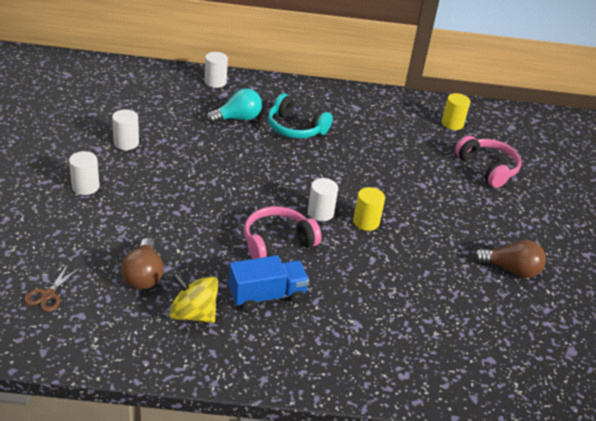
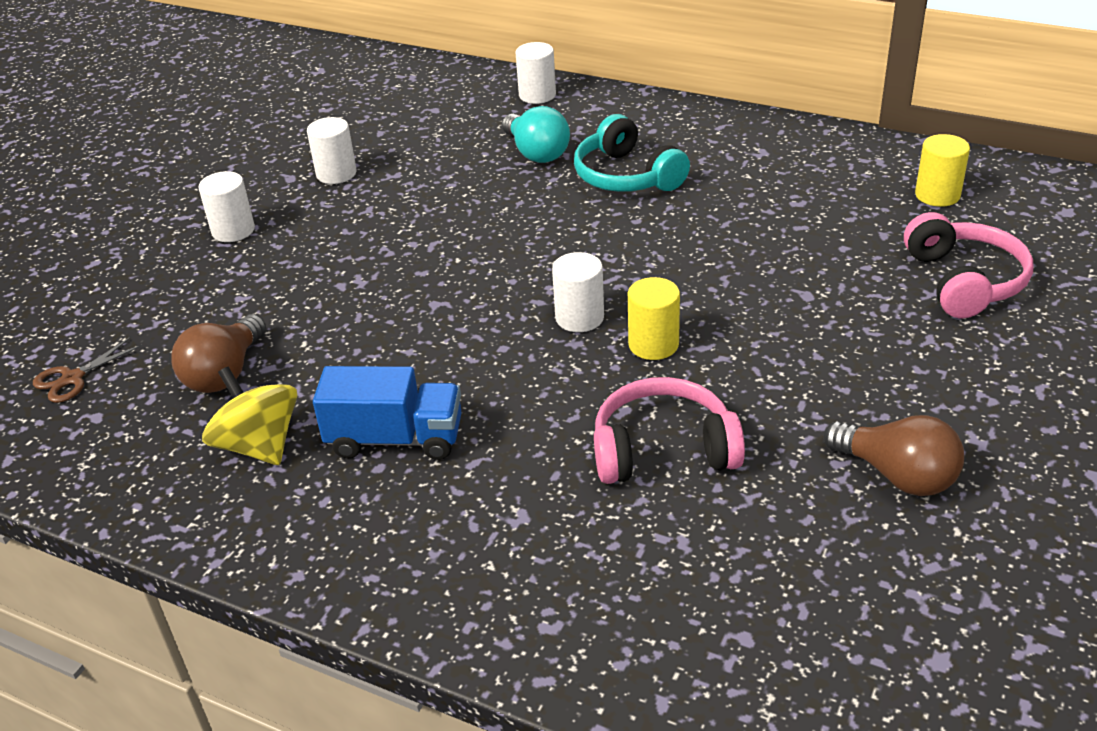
camera: 30 degrees right, 0 degrees up
turquoise light bulb [206,88,262,124] -> turquoise light bulb turned 60 degrees clockwise [502,106,570,163]
pink headphones [244,206,322,259] -> pink headphones moved to [594,377,745,484]

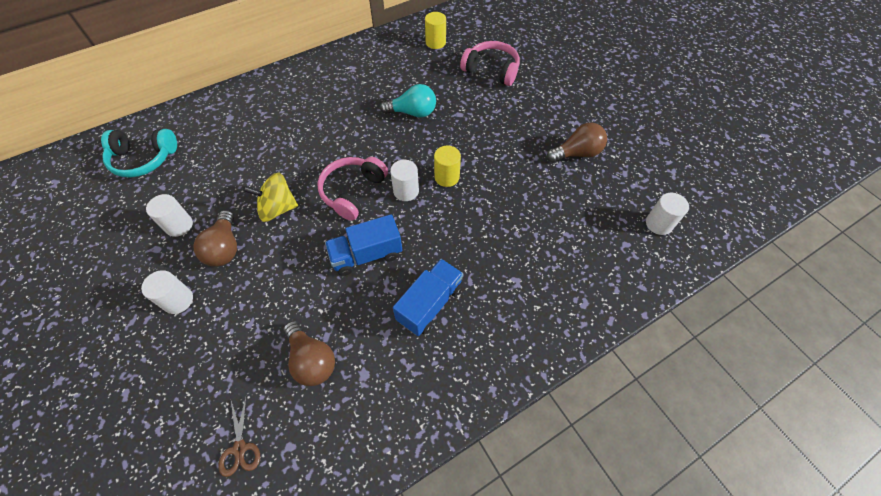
camera: 60 degrees left, 20 degrees up
yellow spinning top [202,367,297,465] -> yellow spinning top moved to [243,173,298,222]
turquoise light bulb [502,106,570,163] -> turquoise light bulb moved to [380,84,436,118]
white cylinder [516,42,556,104] -> white cylinder moved to [646,193,689,235]
turquoise headphones [574,114,690,192] -> turquoise headphones moved to [101,129,177,178]
pink headphones [594,377,745,484] -> pink headphones moved to [317,157,388,221]
none -> brown light bulb [193,210,237,267]
none -> blue truck [325,214,402,276]

